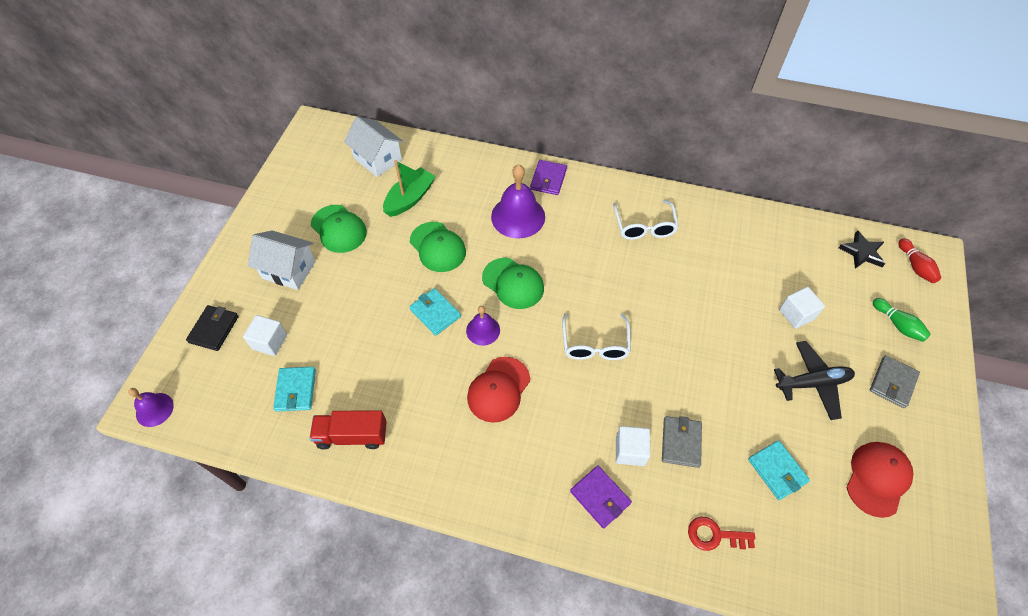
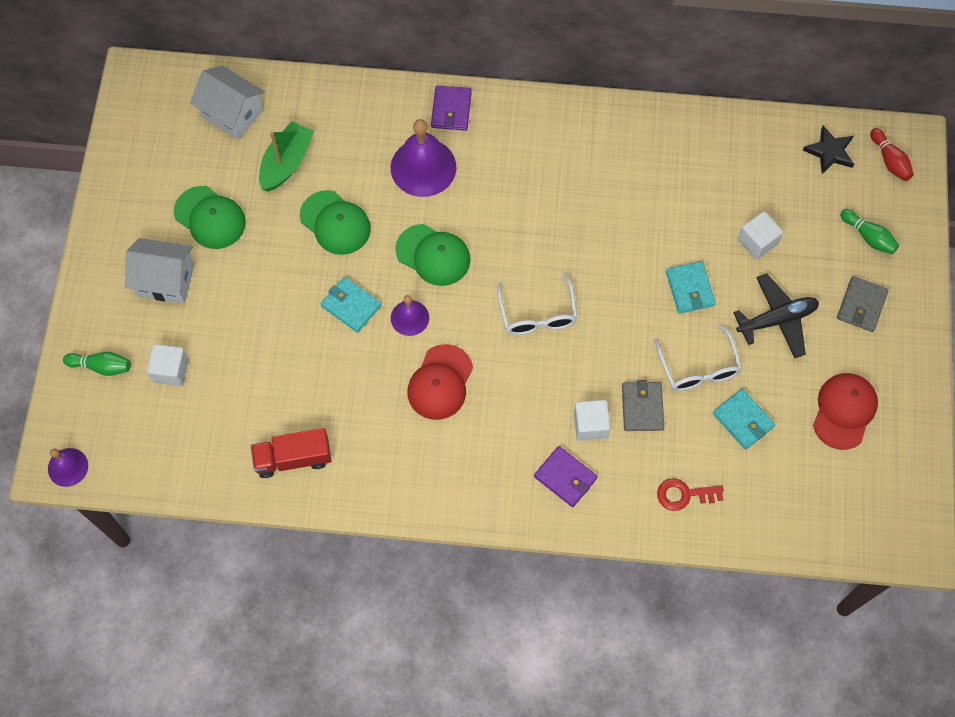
camera: 10 degrees left, 10 degrees up
black wallet [186,305,239,351] -> green bowling pin [63,352,131,376]
turquoise wallet [273,367,316,412] -> turquoise wallet moved to [666,261,716,314]
white glasses [613,200,679,240] -> white glasses moved to [654,323,742,391]

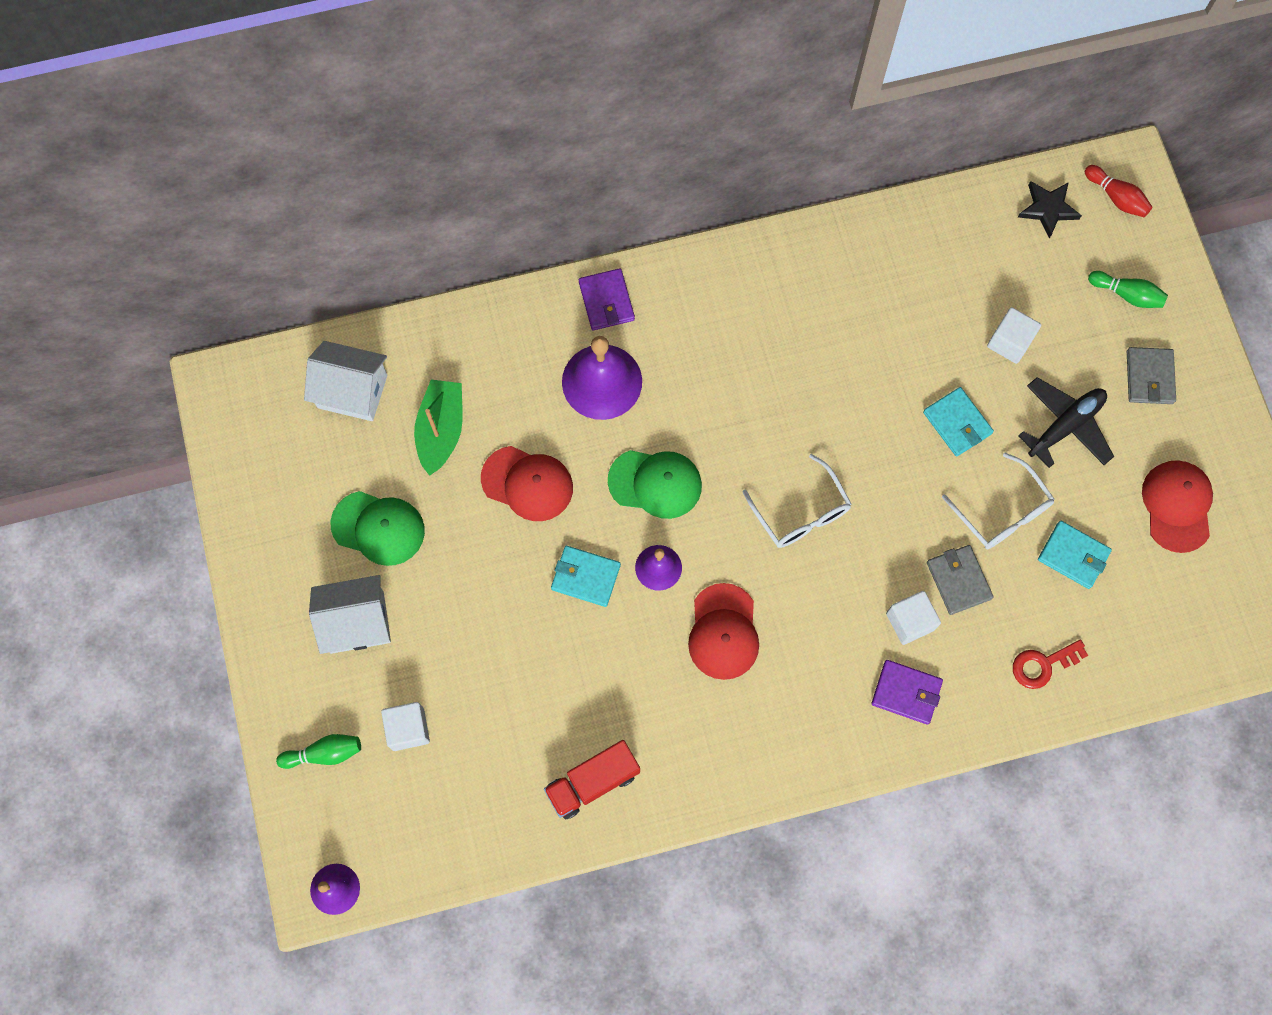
camera: 20 degrees left, 5 degrees up
green cap [300,190,371,255] -> red cap [481,446,573,521]

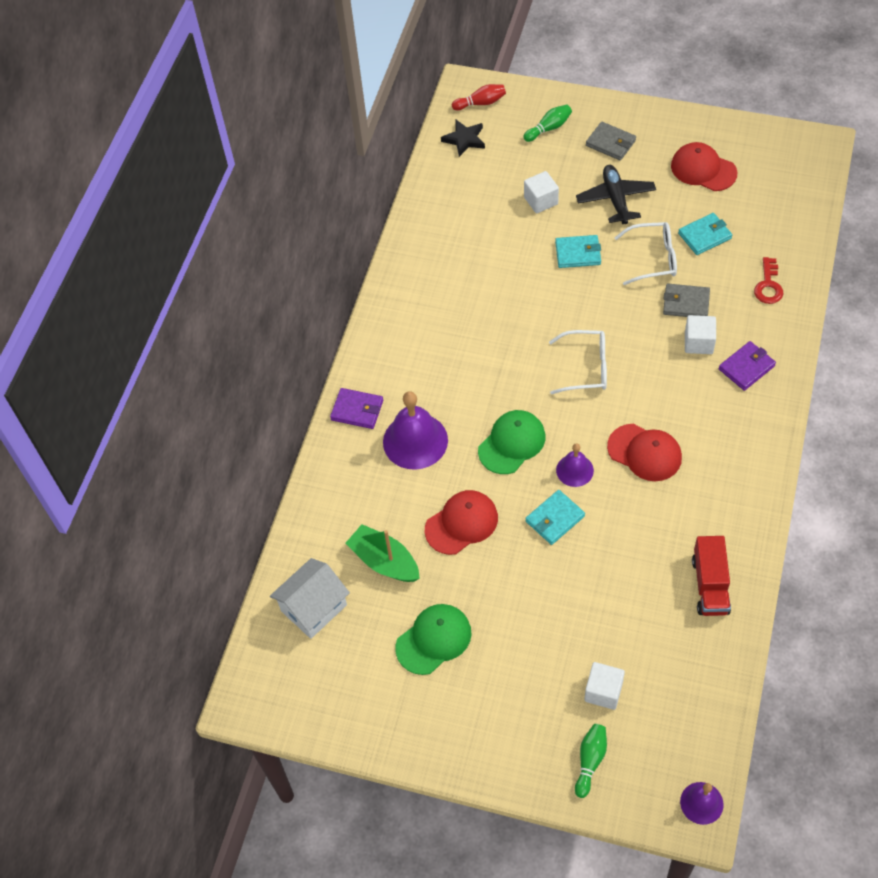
camera: 55 degrees left, 15 degrees down
white house [309,575,391,654] -> none

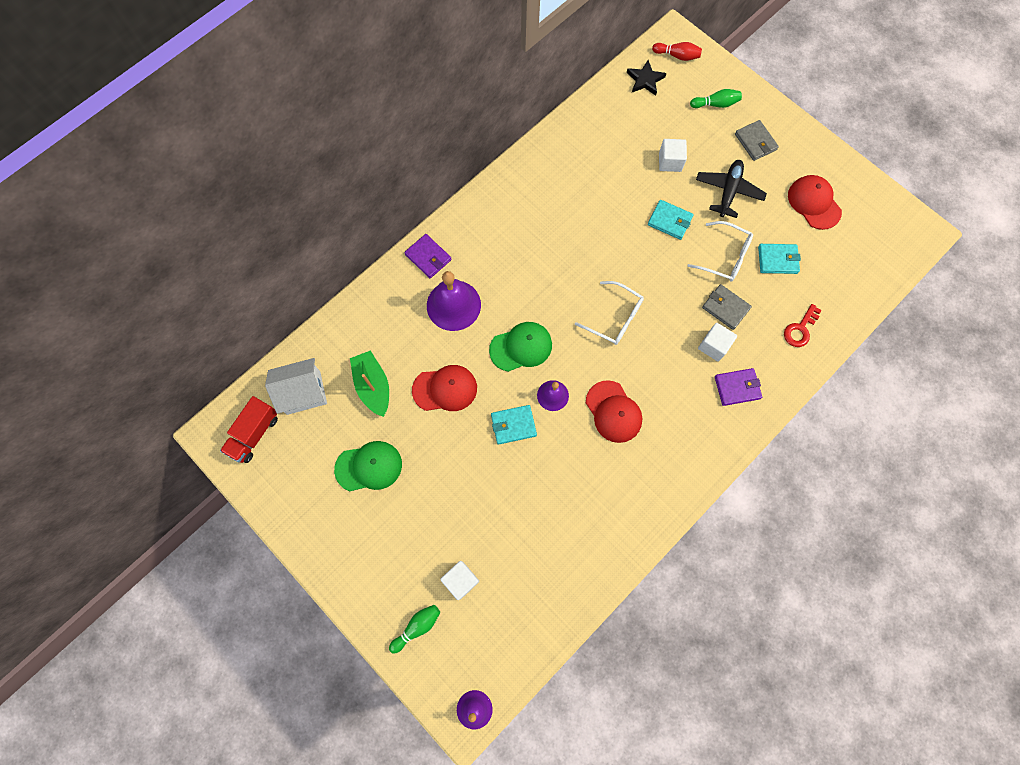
camera: 25 degrees right, 15 degrees up
red truck [692,536,731,616] -> red truck moved to [220,396,278,463]

